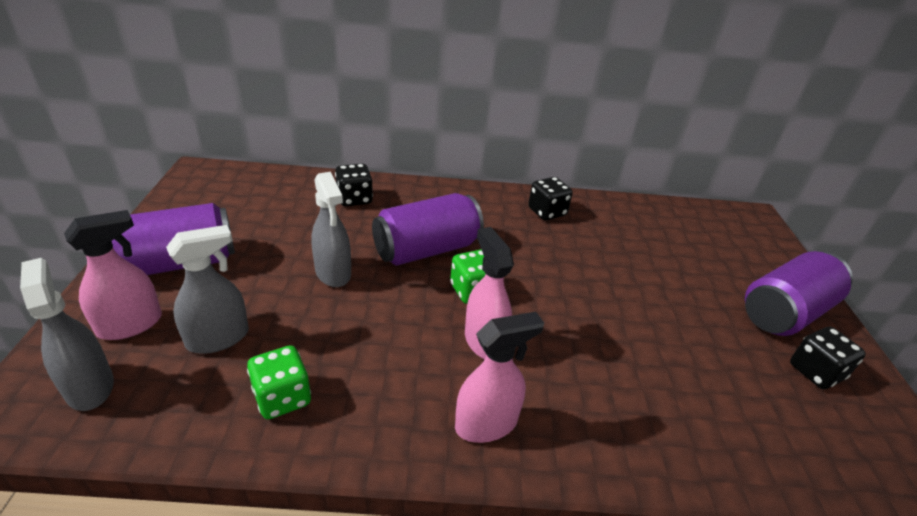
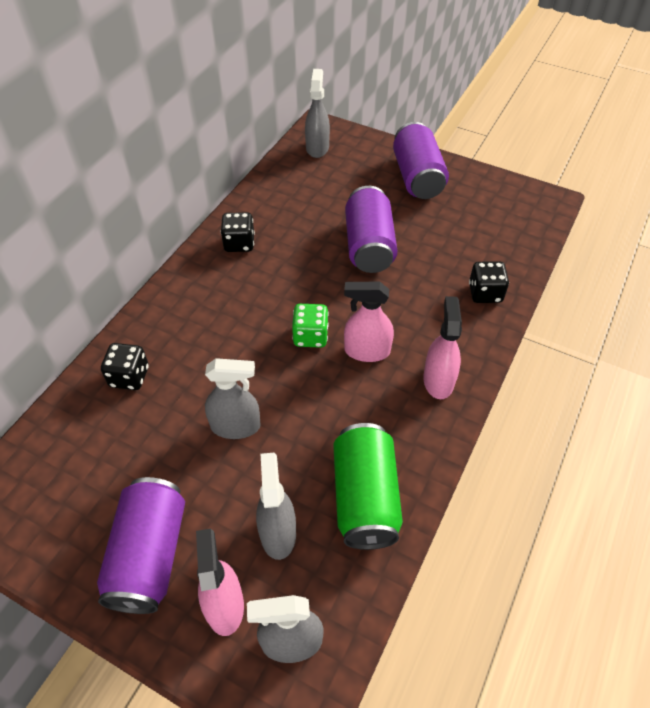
camera: 60 degrees left, 15 degrees up
green dice [247,345,311,419] -> green can [333,423,403,550]
purple can [372,193,484,266] -> purple can moved to [345,186,398,273]
black dice [790,327,866,389] -> black dice moved to [469,261,509,303]
none -> grey spray bottle [305,69,330,158]

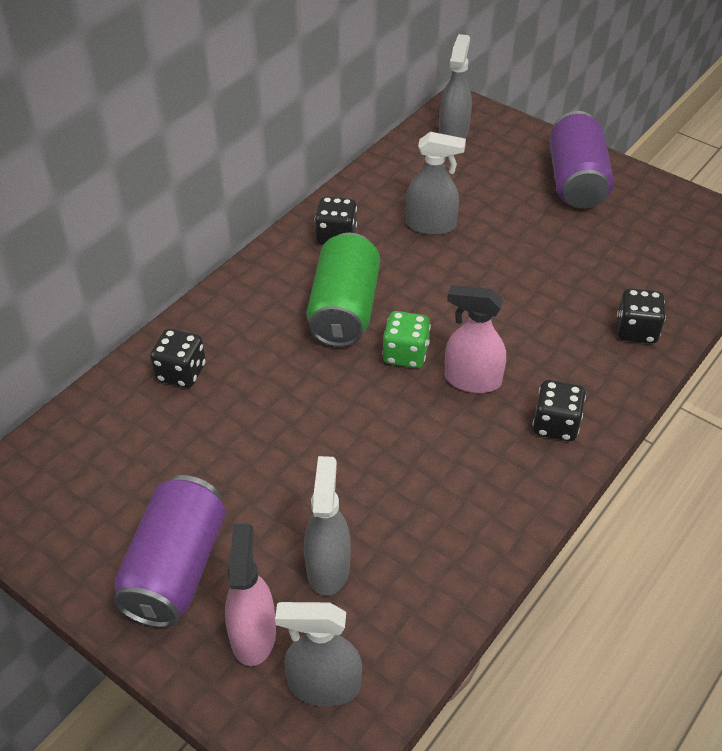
camera: 10 degrees right, 5 degrees down
grey spray bottle [205,358,261,439] -> grey spray bottle moved to [406,132,466,235]
green can [333,423,403,550] -> green can moved to [307,233,380,347]
purple can [345,186,398,273] -> none
pink spray bottle [423,296,462,399] -> black dice [533,380,586,441]

